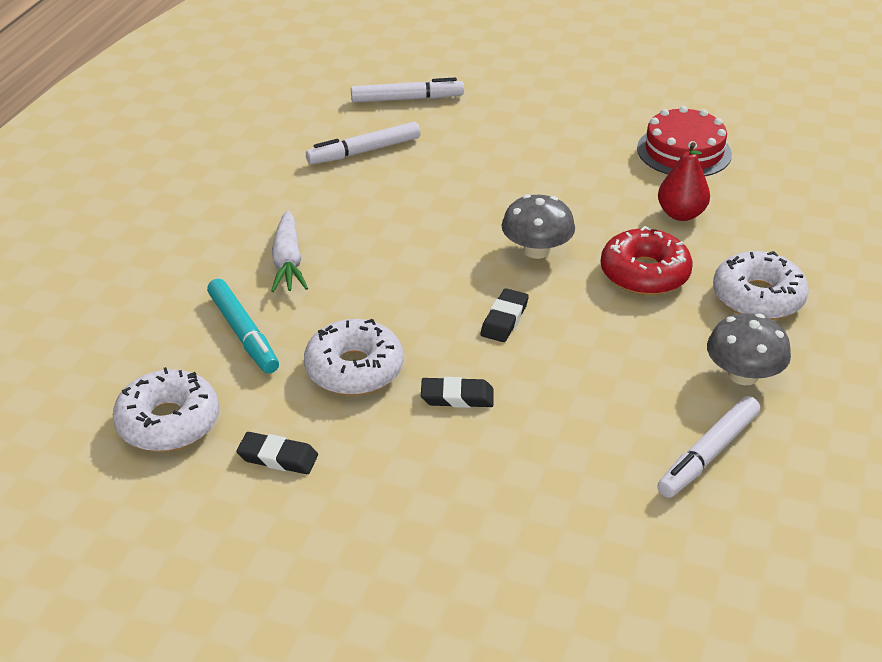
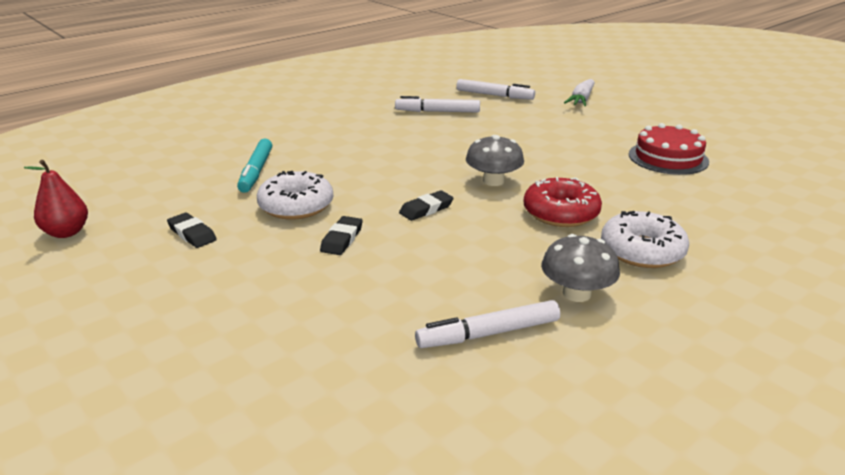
camera: 30 degrees right, 10 degrees down
white donut [113,367,219,452] -> none
white carrot [271,210,308,292] -> white carrot moved to [564,79,595,106]
black eraser [421,377,494,408] -> black eraser turned 75 degrees clockwise [320,216,363,255]
red pear [658,142,710,221] -> red pear moved to [24,160,88,238]

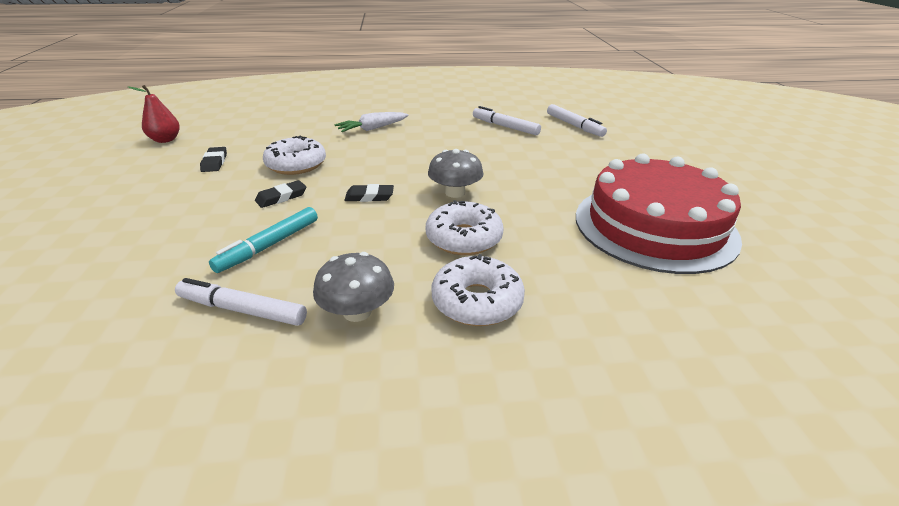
camera: 35 degrees right, 5 degrees up
turquoise marker [237,139,272,193] -> turquoise marker moved to [209,207,318,273]
red donut [523,177,602,227] -> white donut [426,200,504,255]
white carrot [564,79,595,106] -> white carrot moved to [334,112,409,132]
red cake [629,123,709,175] -> red cake [576,154,742,274], size x1.80

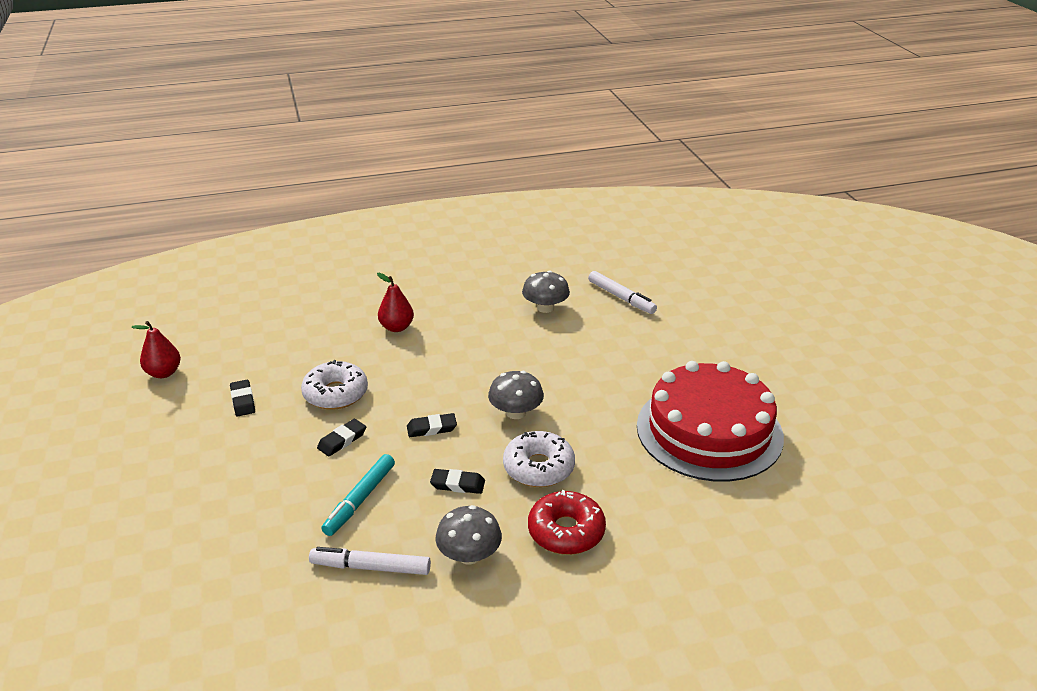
camera: 10 degrees left, 0 degrees up
white carrot [334,112,409,132] -> red pear [377,273,414,332]
white donut [432,254,525,326] -> red donut [528,490,606,555]
white marker [473,106,541,135] -> grey mushroom [522,271,570,313]
none -> black eraser [430,469,485,494]

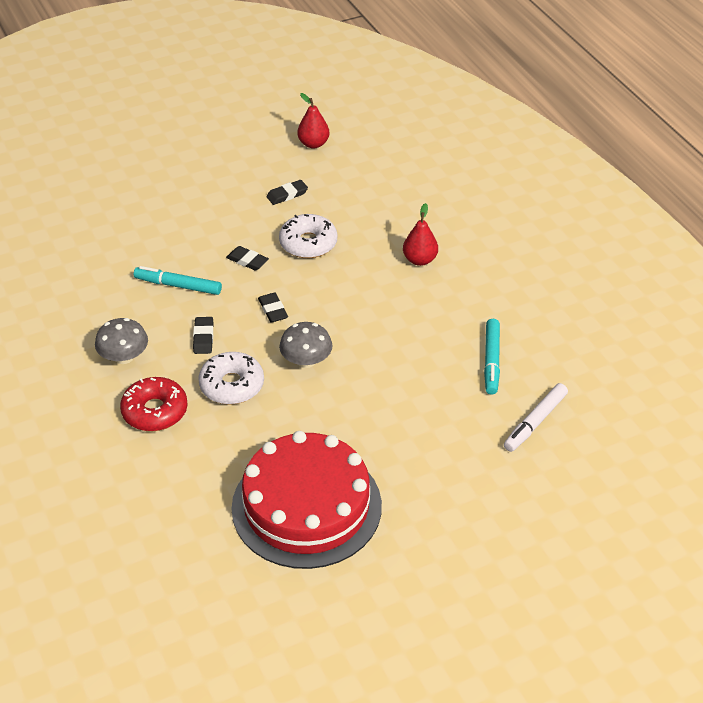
camera: 80 degrees right, 10 degrees up
white marker [309,547,431,575] -> none
grey mushroom [522,271,570,313] -> turquoise marker [484,319,500,395]

